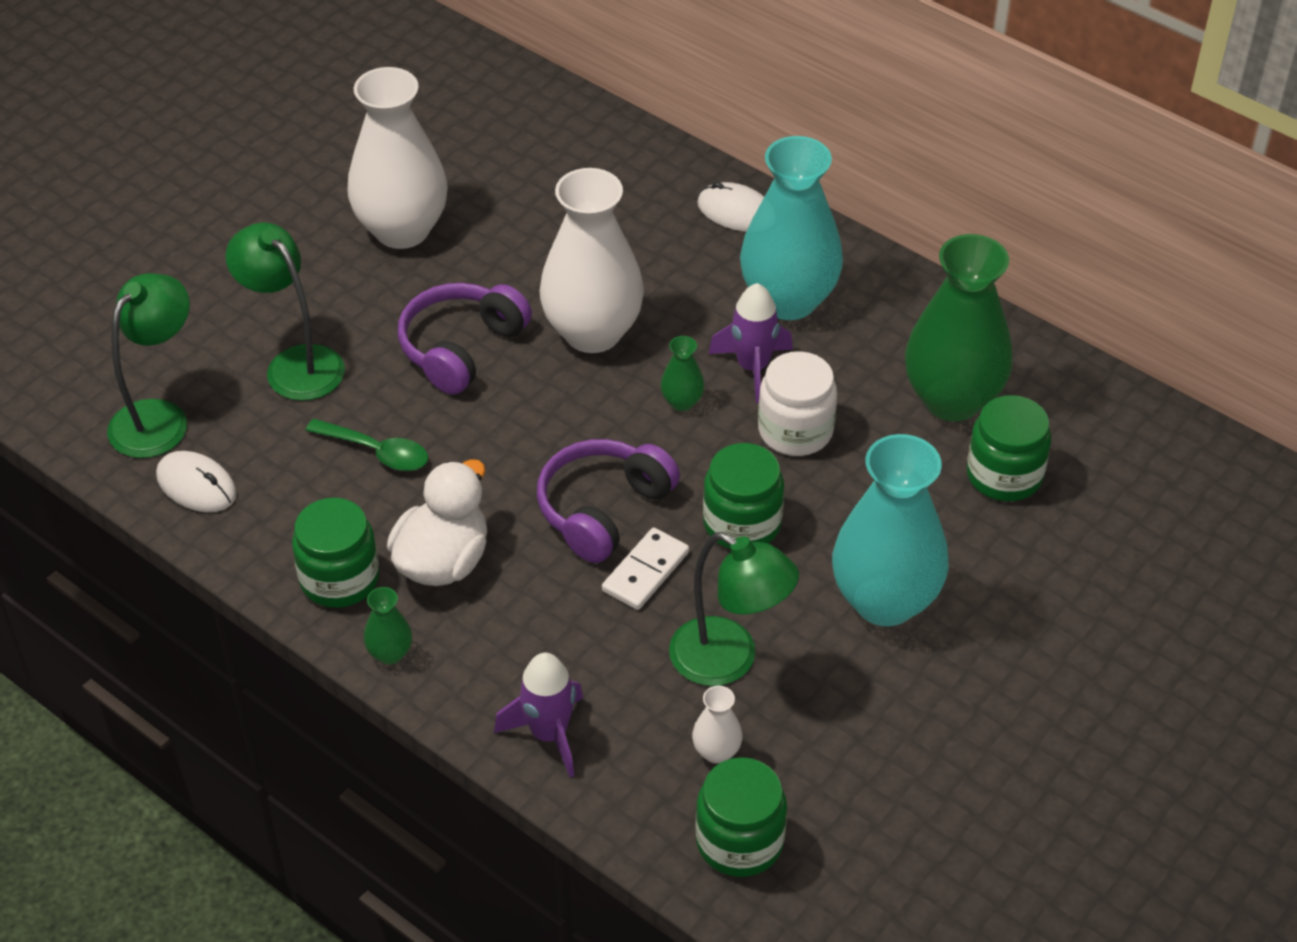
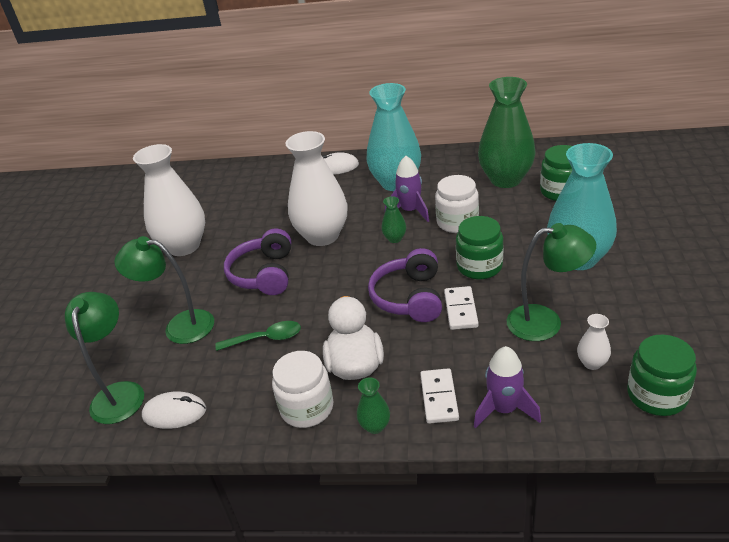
camera: 30 degrees left, 10 degrees down
green jar [292,498,379,608] -> white jar [272,351,333,428]
none -> white domino [420,368,459,424]

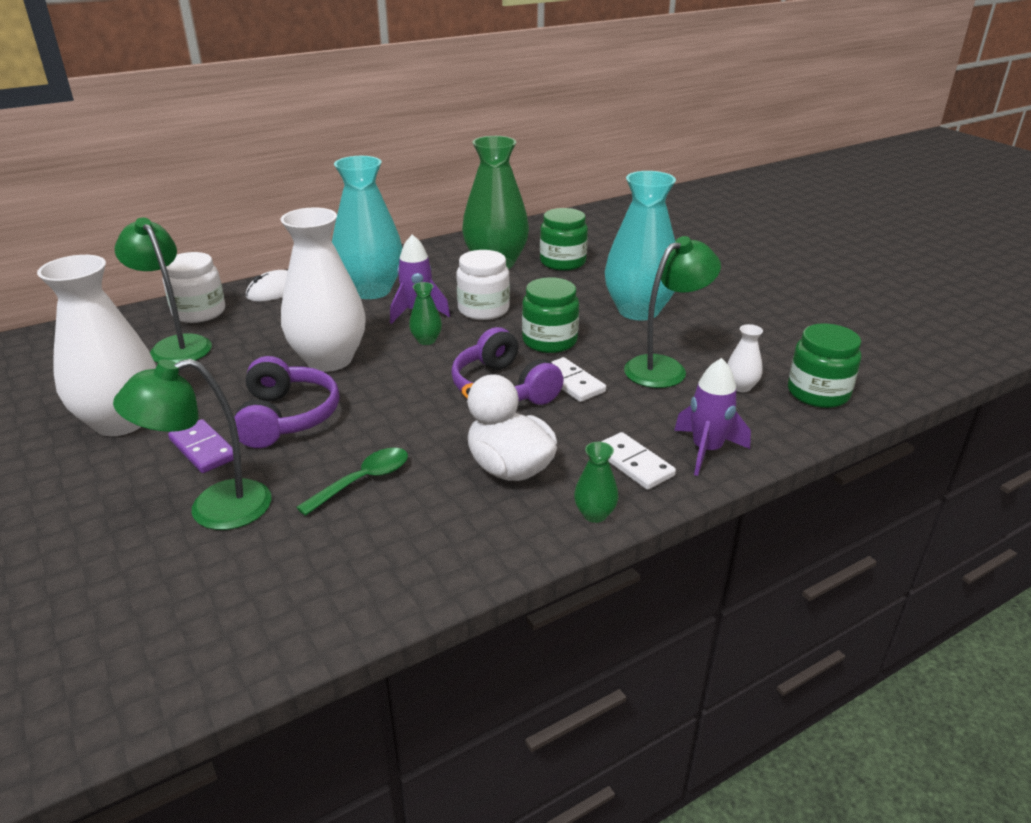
camera: 40 degrees left, 5 degrees down
green lamp [65,292,144,424] -> green lamp moved to [115,218,212,363]
white mouse [142,392,206,429] -> none
purple headphones [224,229,291,295] -> purple headphones turned 150 degrees counterclockwise [234,356,339,448]
white jar [272,351,333,428] -> white jar moved to [163,252,225,323]
none -> purple domino [168,419,234,473]

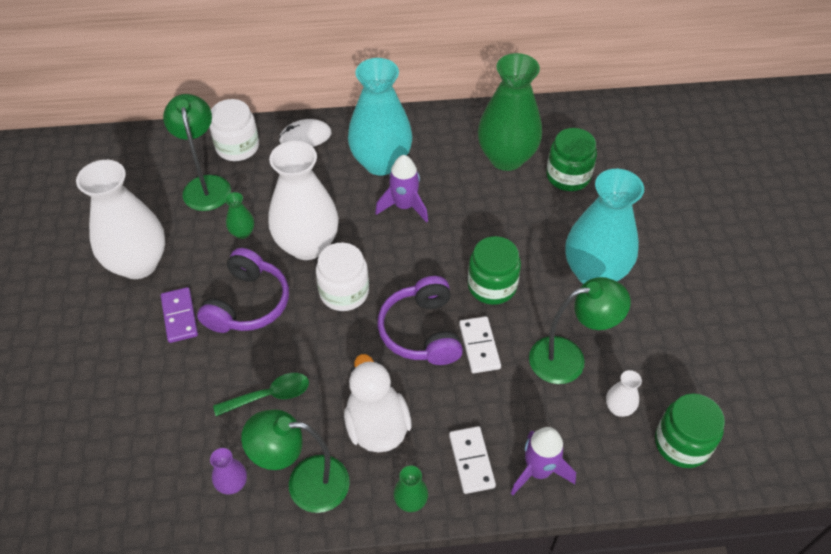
camera: 25 degrees right, 20 degrees up
green lamp [113,359,271,530] -> green lamp moved to [241,409,350,513]
green vase [409,282,442,345] -> green vase moved to [225,192,254,239]
white jar [456,250,510,320] -> white jar moved to [316,243,369,311]
none -> purple vase [210,448,247,495]

